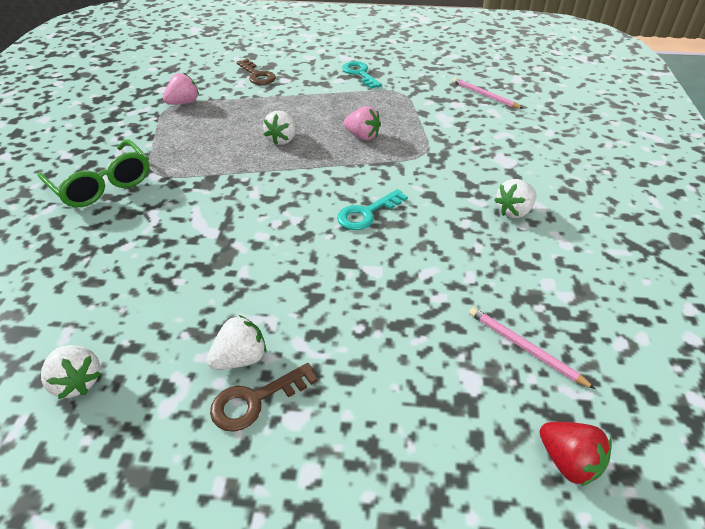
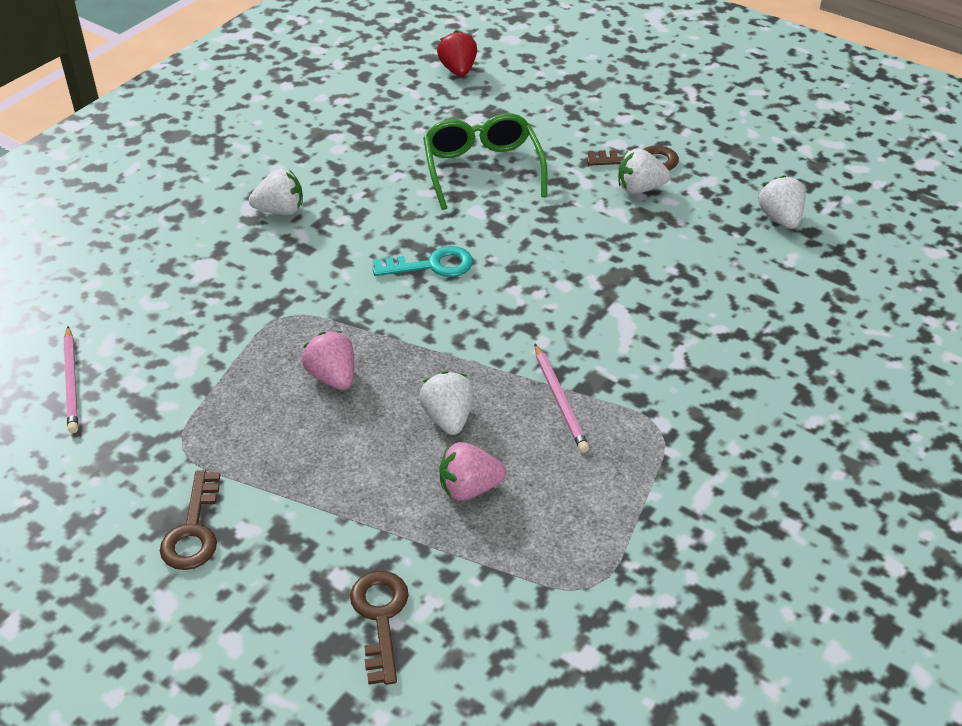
camera: 150 degrees left, 0 degrees up
green glasses [38,139,149,208] -> green glasses moved to [423,113,547,210]
pink strawberry [163,73,199,105] -> pink strawberry moved to [440,442,507,501]
white strawberry [263,111,296,145] -> white strawberry turned 60 degrees counterclockwise [419,371,474,435]
turquoise key [342,61,382,89] -> brown key [160,470,220,570]
pink pencil [469,307,595,389] -> pink pencil moved to [535,344,589,453]

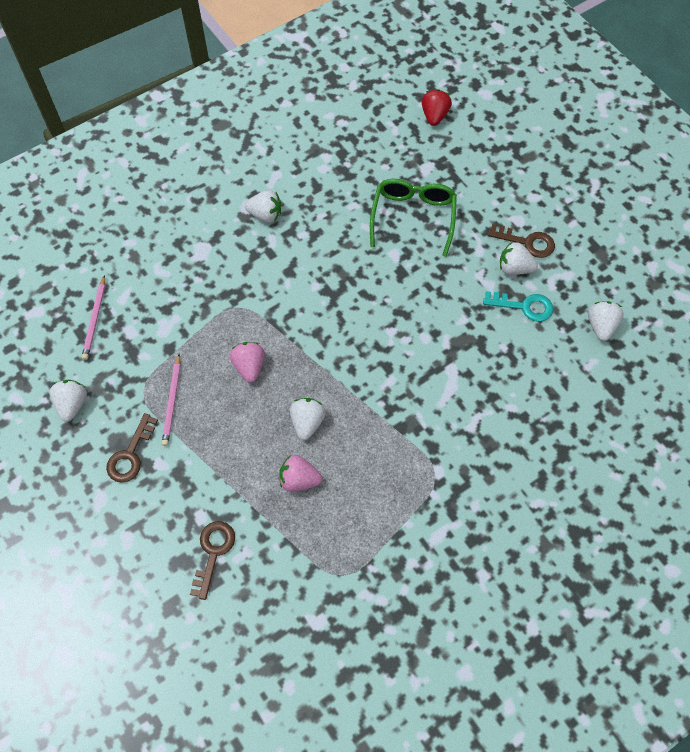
camera: 20 degrees right, 20 degrees up
turquoise key [373,246,473,277] -> turquoise key moved to [483,291,553,322]
pink pencil [535,344,589,453] -> pink pencil moved to [162,354,181,446]
none -> white strawberry [50,380,87,422]

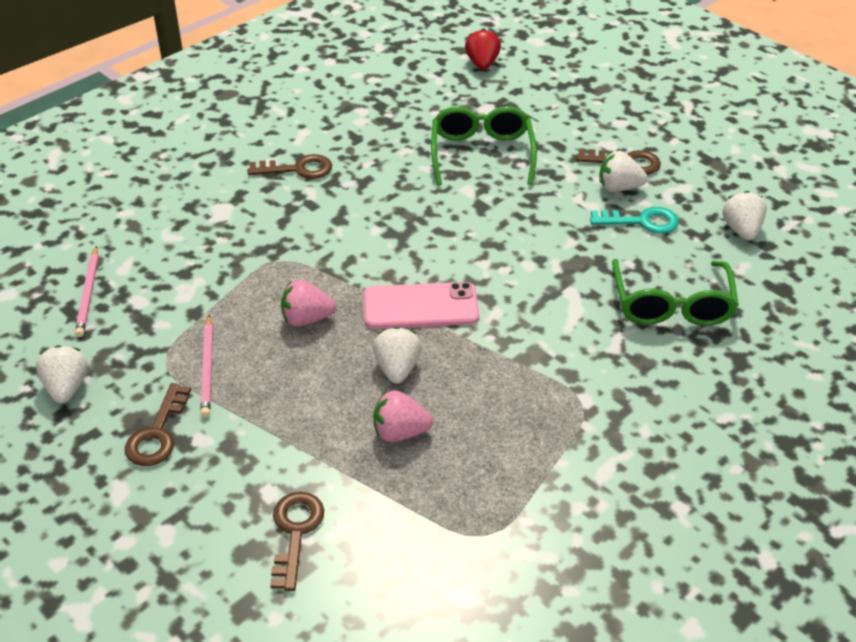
camera: 10 degrees left, 20 degrees down
pink strawberry [230,342,265,383] -> pink strawberry turned 75 degrees counterclockwise [281,280,336,327]
white strawberry [245,190,281,223] -> brown key [248,154,332,179]
none -> pink phone [364,282,479,329]
none -> green glasses [612,259,739,326]

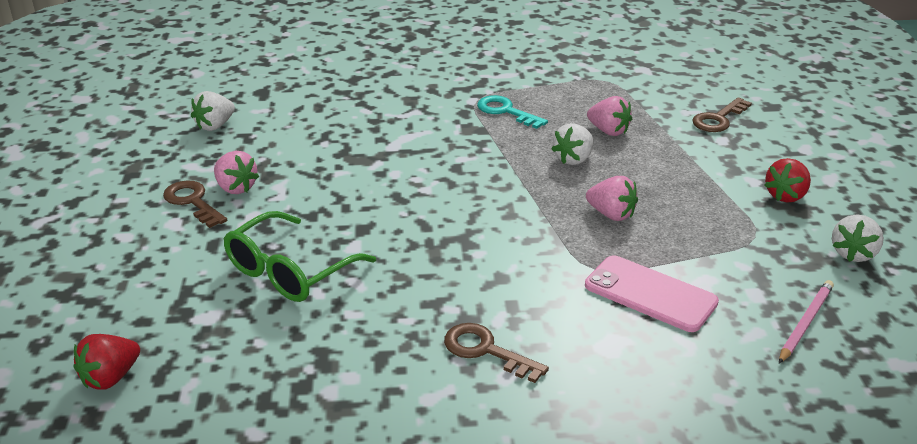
camera: 140 degrees left, 10 degrees down
brown key [125,383,191,466] -> red strawberry [764,158,811,203]
pink pencil [200,314,213,417] -> none
pink phone [364,282,479,329] -> pink phone moved to [585,255,719,332]
turquoise key [590,207,679,234] -> turquoise key moved to [477,95,548,129]
white strawberry [599,151,648,192] -> pink strawberry [214,151,259,194]
green glasses [612,259,739,326] -> none

